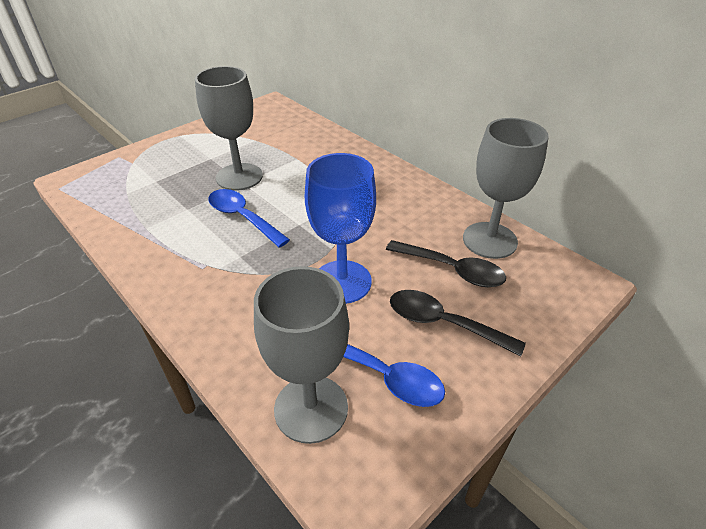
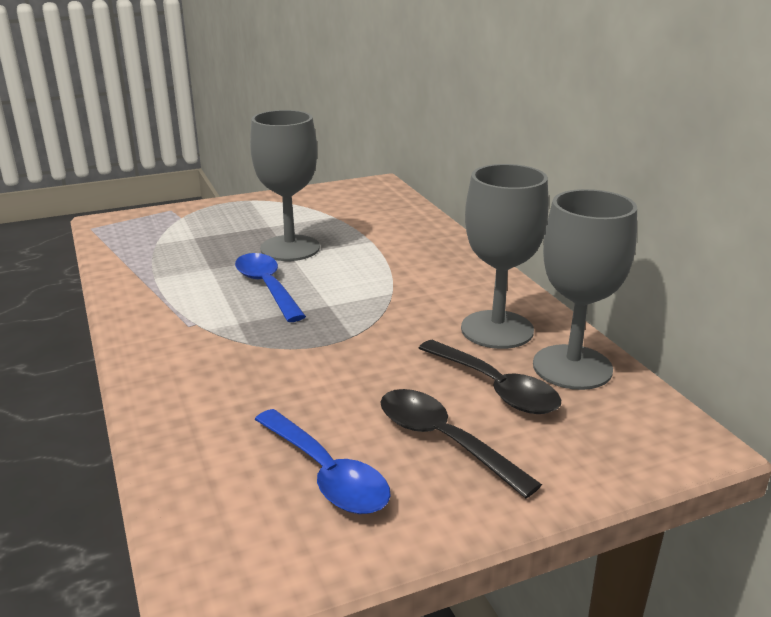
camera: 20 degrees right, 15 degrees down
grey goblet [254,266,349,444] -> grey goblet moved to [461,164,549,349]
blue goblet [305,153,376,304] -> none

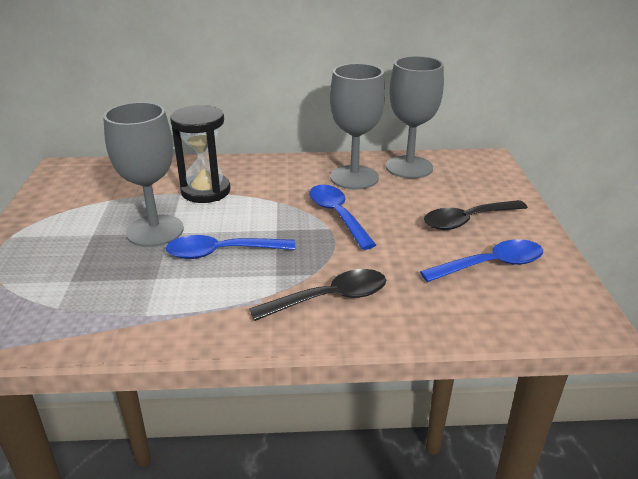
camera: 70 degrees left, 5 degrees up
black spoon [419,340,561,414] -> black spoon moved to [249,269,386,321]
none -> black hourglass [170,105,231,203]
none -> blue spoon [309,185,376,250]

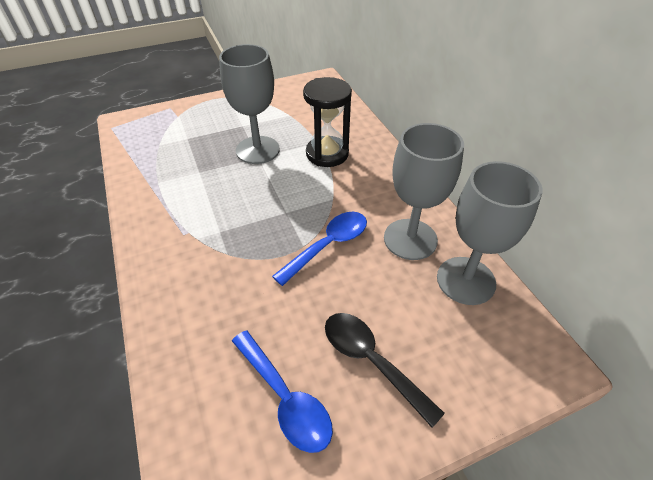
camera: 70 degrees right, 15 degrees up
blue spoon [166,235,295,259] -> none
black spoon [249,269,386,321] -> none

